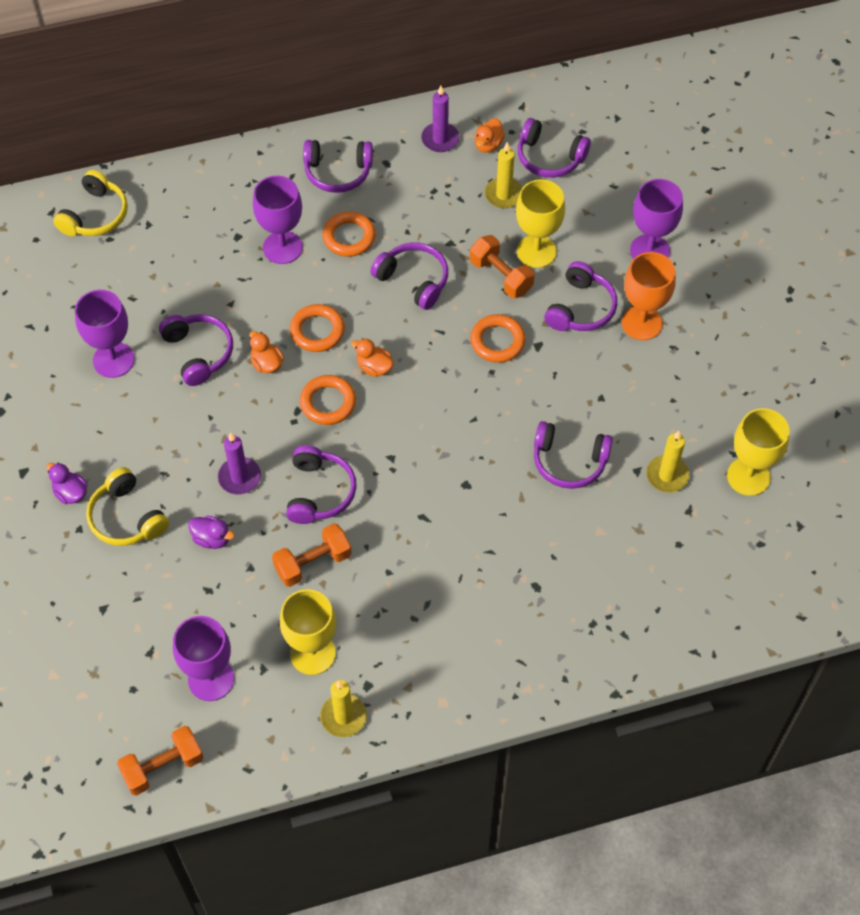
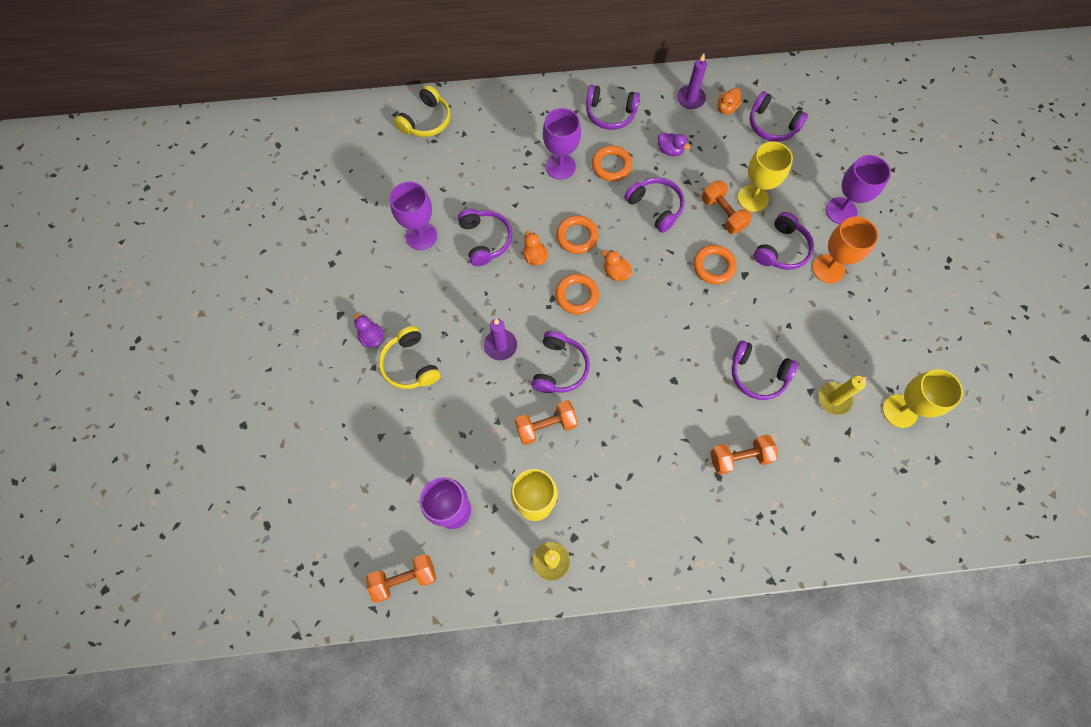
camera: 10 degrees right, 10 degrees up
purple duck [188,516,235,549] -> purple duck moved to [658,132,691,156]
yellow candle [485,142,522,208] -> none
none -> orange dumbbell [710,435,778,475]

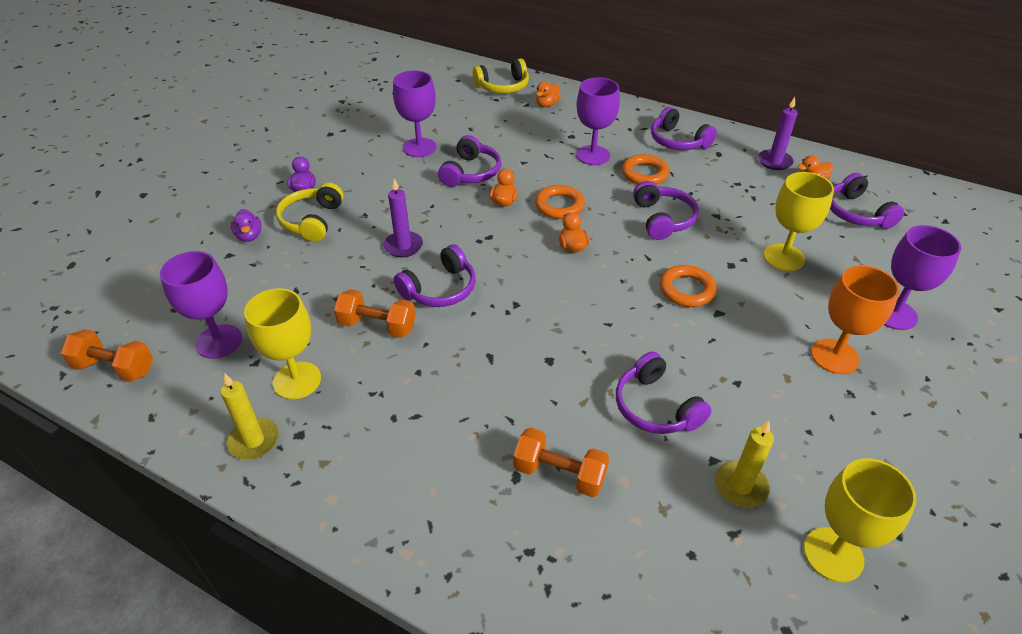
camera: 35 degrees right, 25 degrees down
orange ring [555,274,599,314] -> none
purple duck [658,132,691,156] -> purple duck moved to [231,209,261,242]
orange dumbbell [702,180,752,234] -> none
purple headphones [754,212,814,270] -> none
none -> orange duck [536,81,561,107]

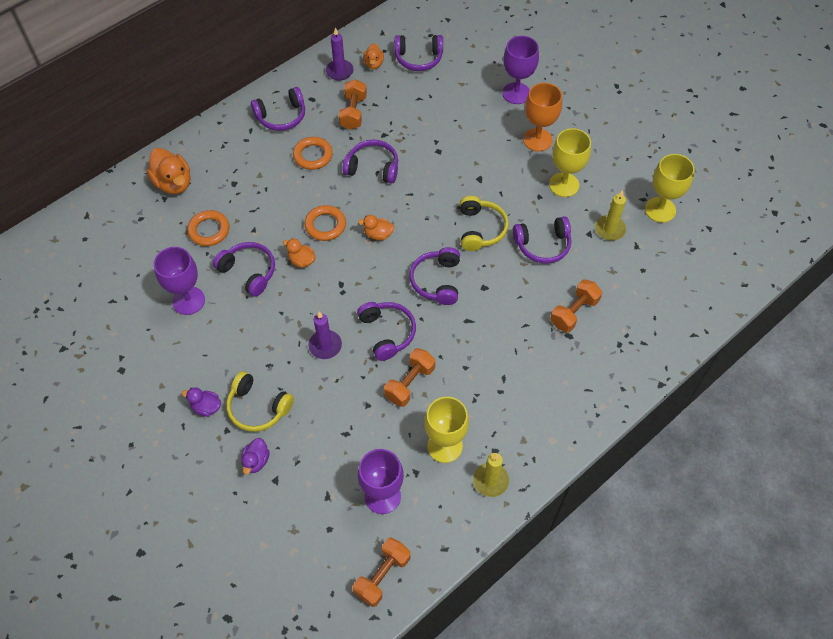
camera: 70 degrees left, 15 degrees up
purple duck [231,209,261,242] -> purple duck turned 105 degrees clockwise [241,438,270,474]
yellow headphones [473,58,529,93] -> yellow headphones moved to [460,196,509,251]
orange duck [536,81,561,107] -> orange duck [147,148,190,194], size x1.76
purple goblet [576,77,620,165] -> none
orange ring [660,265,717,307] -> orange ring moved to [187,210,229,246]
yellow goblet [763,172,834,271] -> yellow goblet moved to [549,128,591,197]
none -> orange dumbbell [339,79,367,130]
none -> purple headphones [409,247,460,305]

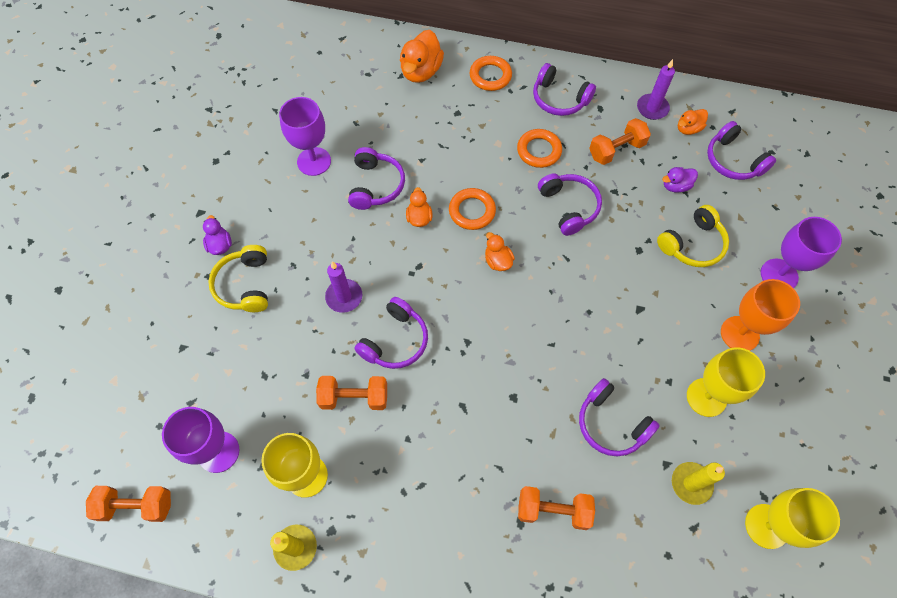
camera: 55 degrees right, 5 degrees up
orange ring [187,210,229,246] -> orange ring moved to [470,56,512,91]
purple duck [241,438,270,474] -> purple duck moved to [662,167,698,192]
purple headphones [409,247,460,305] -> none
yellow headphones [460,196,509,251] -> yellow headphones moved to [657,205,729,267]

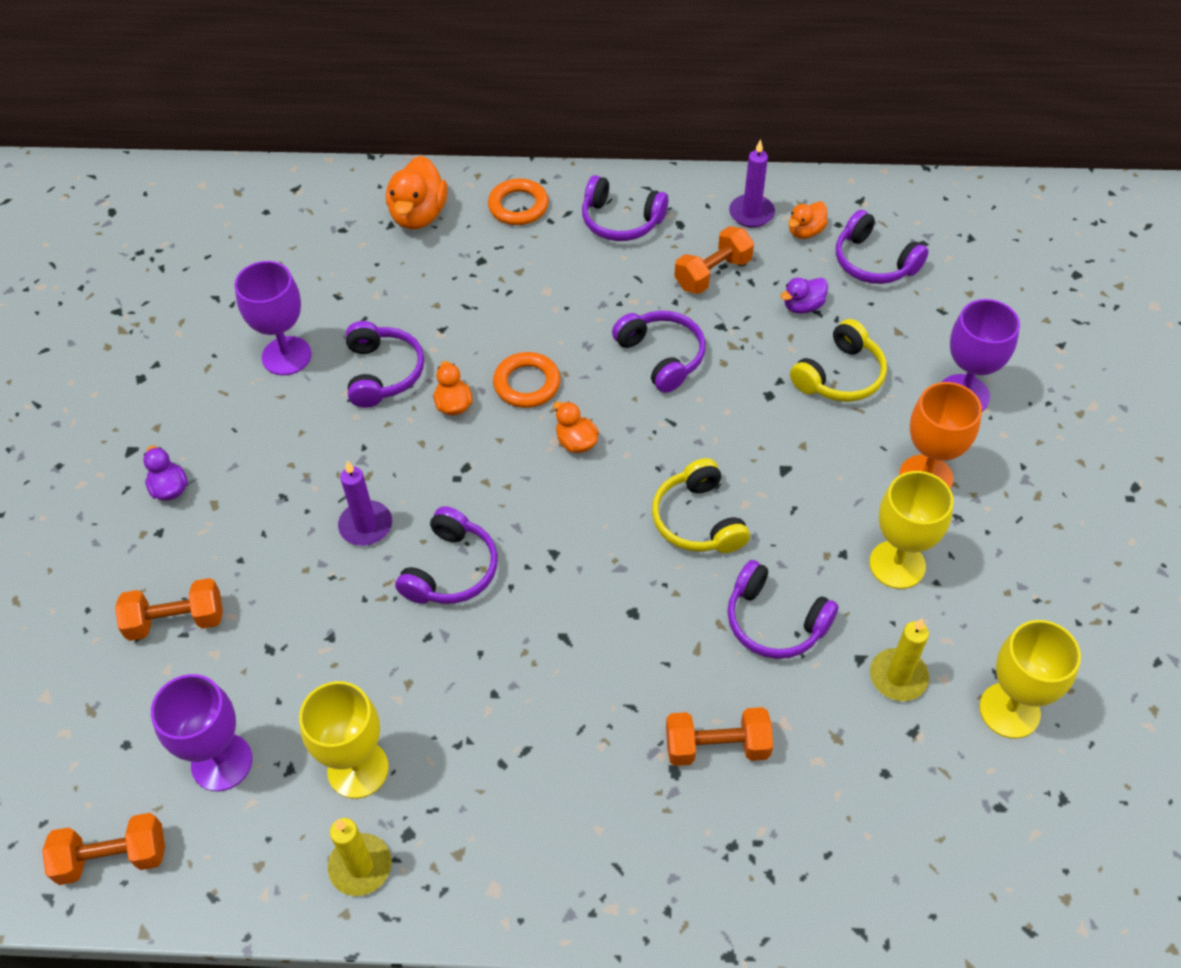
camera: 10 degrees left, 10 degrees down
yellow headphones [208,245,268,312] -> yellow headphones moved to [652,458,750,553]
orange dumbbell [316,376,387,410] -> orange dumbbell moved to [115,578,223,641]
orange ring [517,129,562,168] -> none

